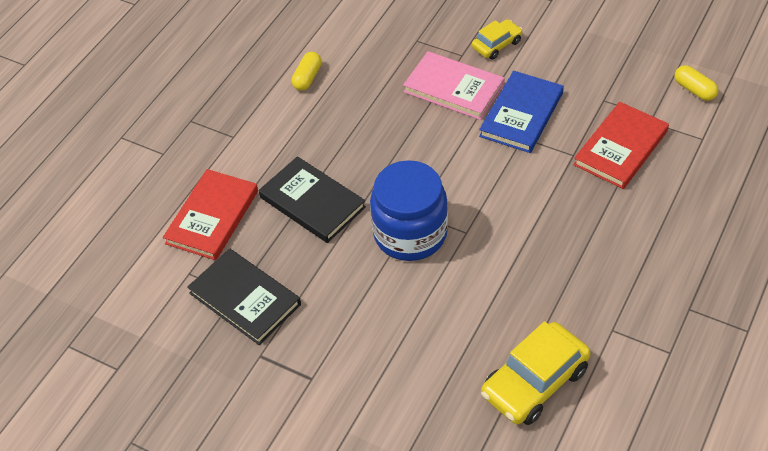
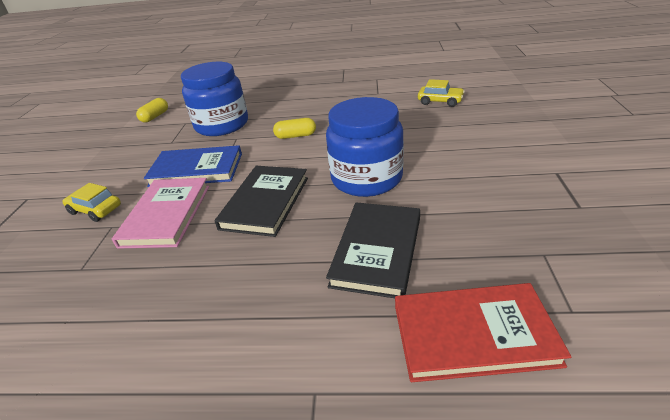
camera: 115 degrees left, 15 degrees down
black book [187,249,301,345] -> black book moved to [214,166,308,237]
yellow capsule [291,52,322,91] -> yellow capsule moved to [273,118,316,139]
yellow car [481,321,591,425] -> yellow car [418,79,465,107], size x0.57
red book [573,102,669,189] -> blue jar [181,62,248,136]

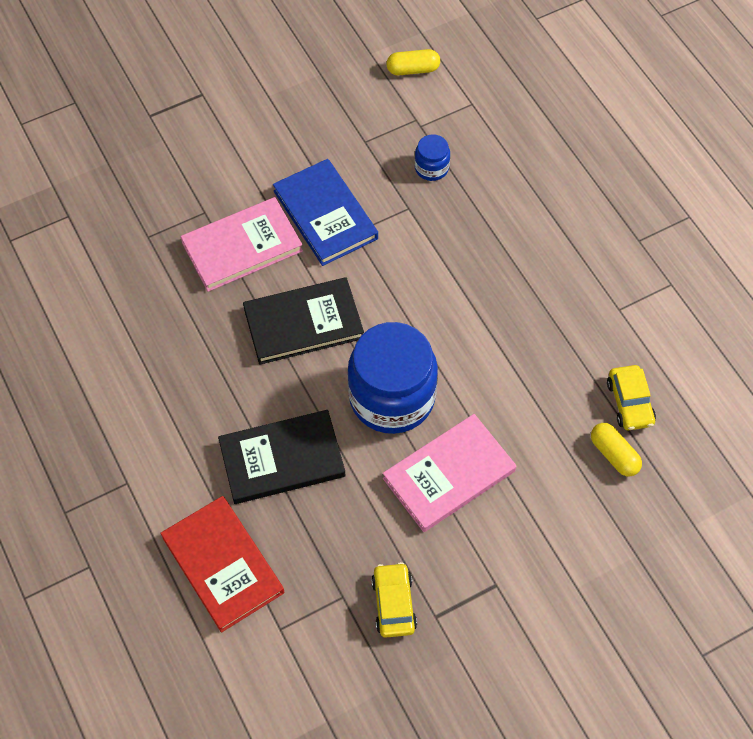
camera: 55 degrees right, 25 degrees up
yellow car [62,183,121,222] -> yellow car moved to [371,562,417,638]
blue jar [181,62,248,136] -> blue jar [414,134,450,181], size x0.44
yellow capsule [273,118,316,139] -> yellow capsule moved to [591,423,642,477]
none -> pink book [383,414,517,532]

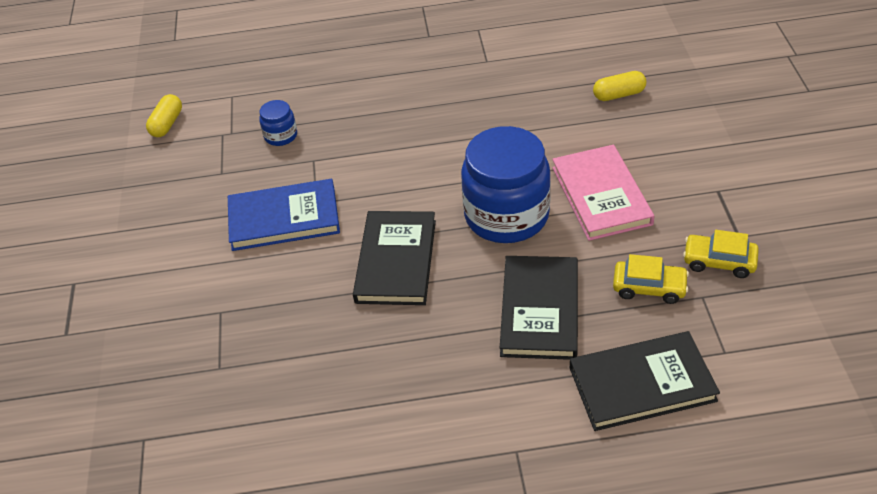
camera: 65 degrees left, 15 degrees down
red book [161,496,284,632] -> black book [569,331,720,431]
pink book [181,197,303,292] -> none
yellow car [607,365,656,430] -> yellow car moved to [613,254,689,304]

